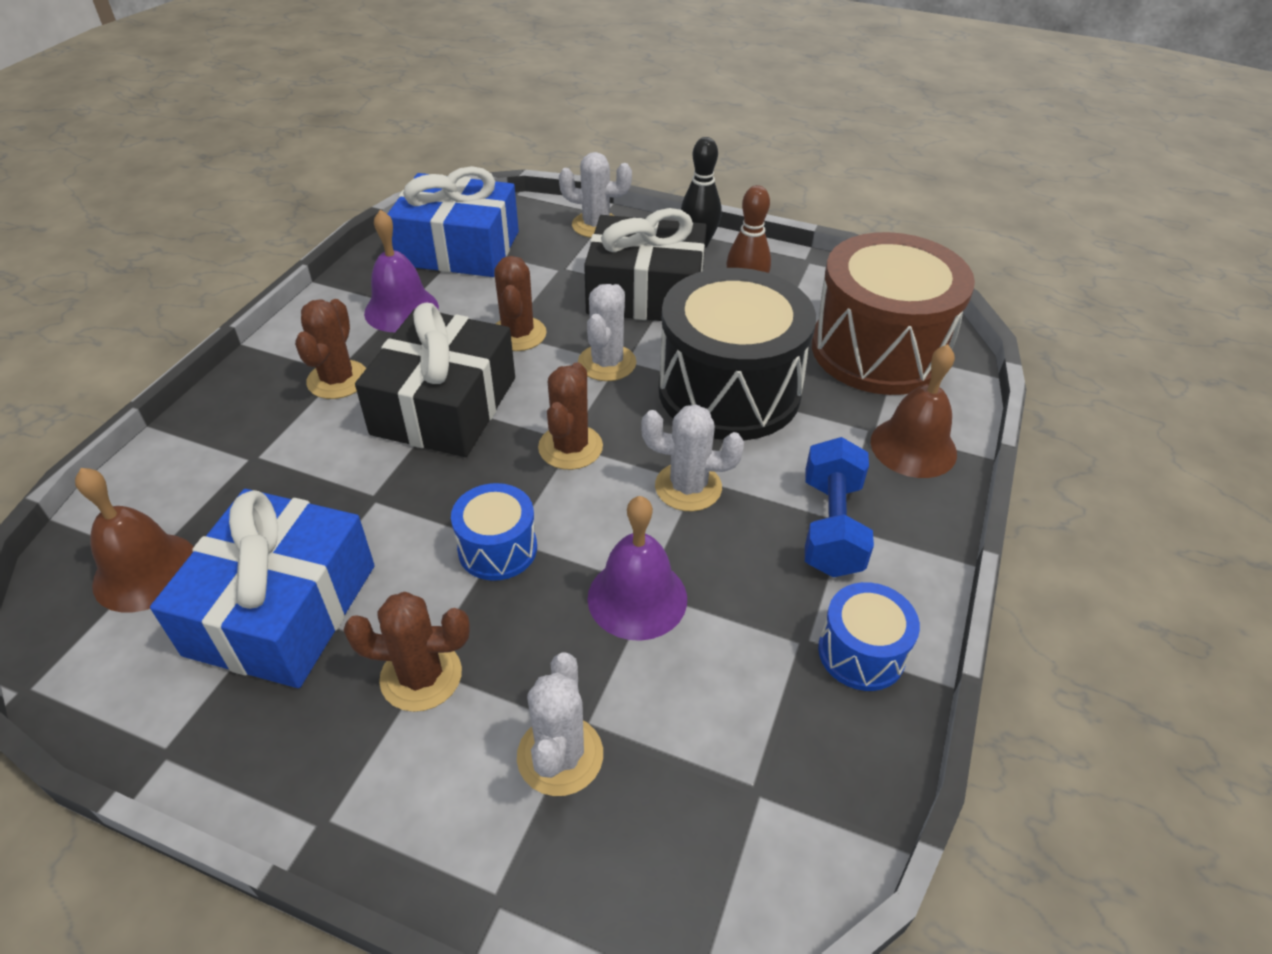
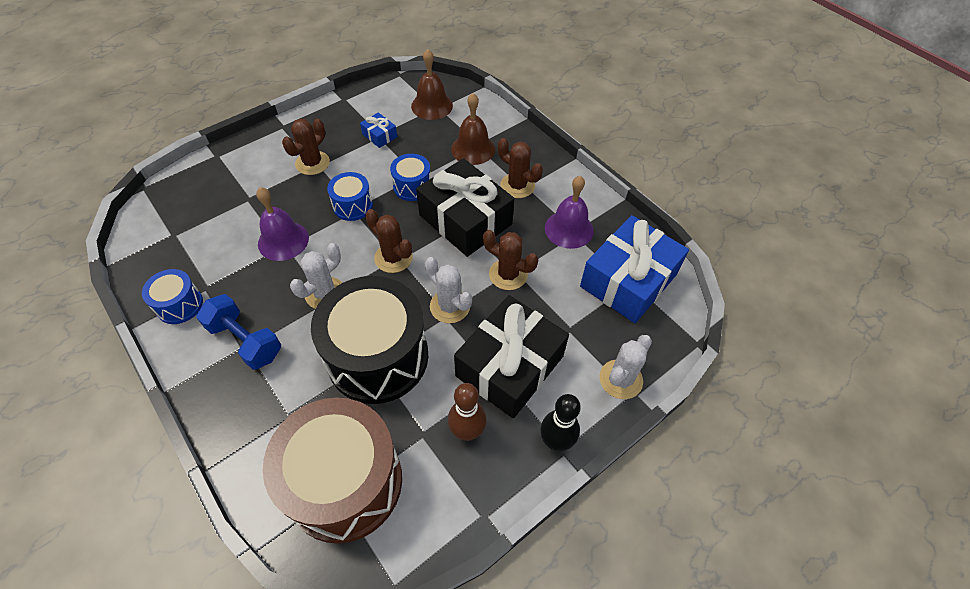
camera: 120 degrees right, 10 degrees up
blue gift [150,489,374,688] -> blue gift [360,112,397,148], size x0.42
white cactus [517,652,603,796] -> none
brown bell [870,344,957,478] -> brown bell moved to [451,93,495,165]
none -> blue drum [390,154,431,201]

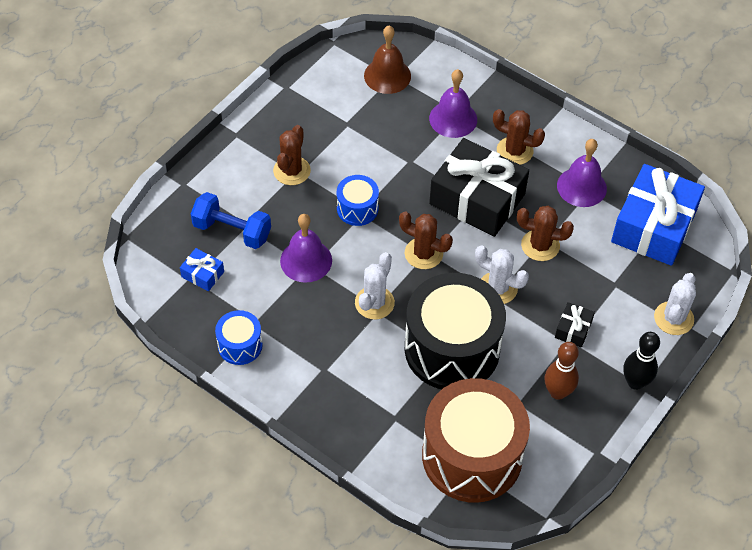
camera: 15 degrees left, 0 degrees up
blue dumbbell [196,294,281,370] -> blue dumbbell moved to [191,192,271,249]
blue gift [360,112,397,148] -> blue gift moved to [180,248,224,291]
blue drum [390,154,431,201] -> none
brown bell [451,93,495,165] -> purple bell [429,69,477,138]
black gift [454,295,569,418] -> black gift [555,302,595,348], size x0.42

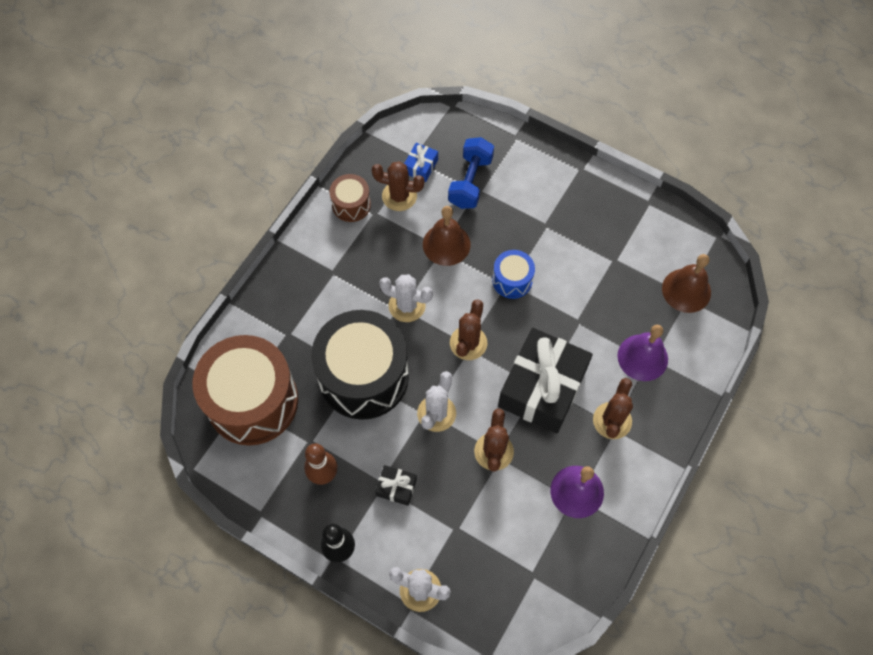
camera: 85 degrees right, 10 degrees up
blue drum [215,310,263,365] -> brown drum [330,174,371,222]
brown cactus [273,125,311,185] -> brown cactus moved to [372,161,425,211]
purple bell [280,214,332,283] -> brown bell [423,206,471,266]
blue gift [611,164,705,266] -> none

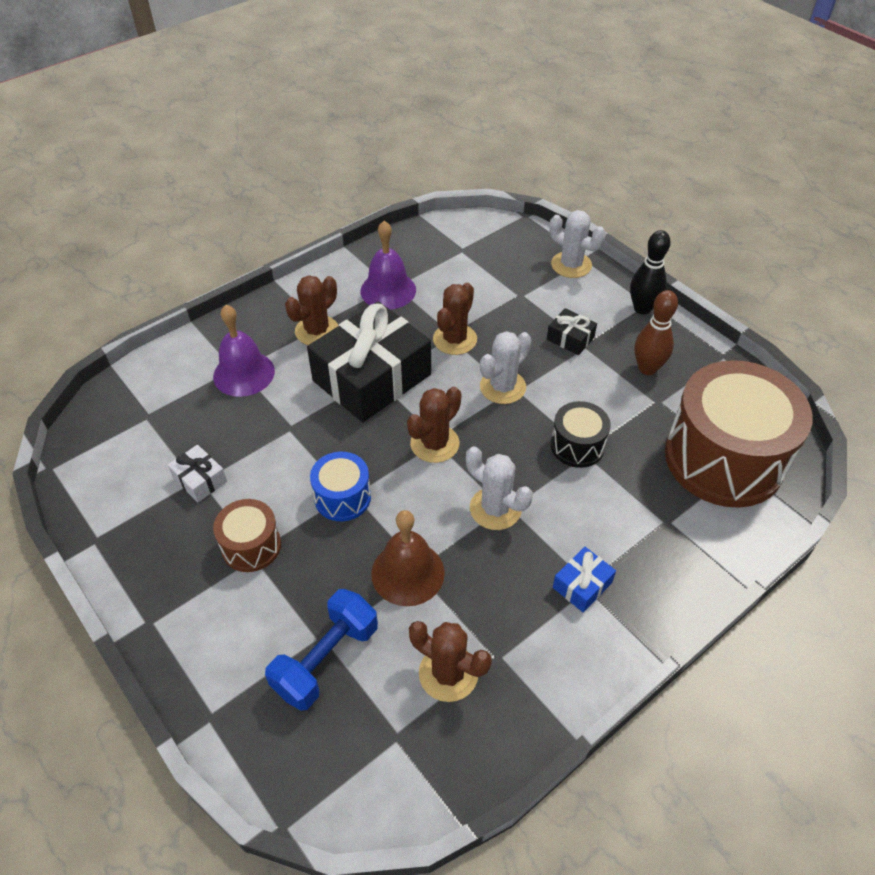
camera: 160 degrees left, 15 degrees down
black drum [311,310,409,420] -> black drum [551,401,611,468], size x0.47
brown drum [330,174,371,222] -> brown drum moved to [213,499,281,572]
blue gift [404,143,438,182] -> blue gift moved to [553,547,616,612]
brown bell [662,254,711,313] -> none
none -> white gift [168,445,227,502]

